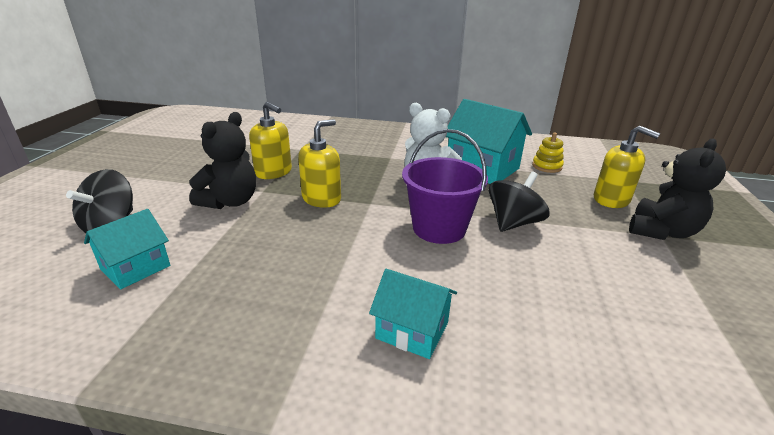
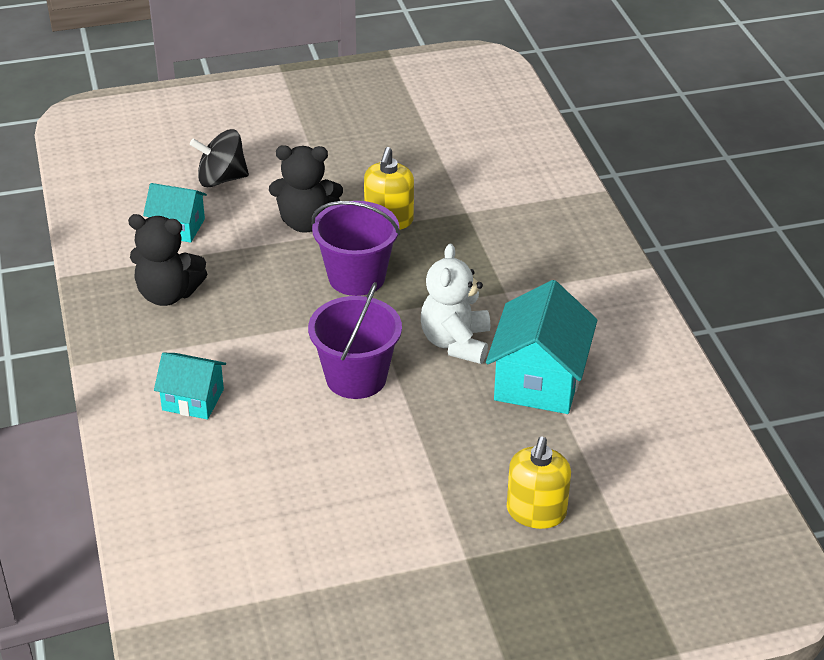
camera: 65 degrees right, 10 degrees up
yellow soap dispenser [298,119,341,208] -> purple bucket [312,201,400,296]
turquoise house [369,269,457,359] -> turquoise house turned 75 degrees counterclockwise [154,353,226,419]
black spinning top [489,172,550,232] -> none
yellow stacking toy [532,132,564,173] -> none
black teddy bear [629,139,726,240] -> black teddy bear moved to [128,214,207,306]

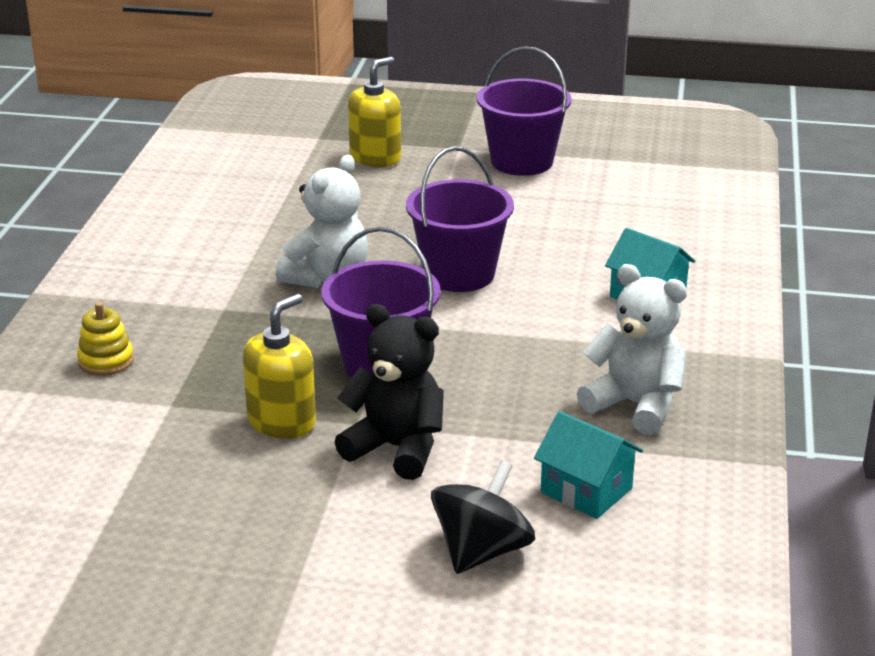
camera: 155 degrees left, 10 degrees down
black teddy bear [128,214,207,306] -> white teddy bear [577,264,687,435]
black spinning top [190,129,249,187] -> black spinning top turned 75 degrees counterclockwise [431,460,535,574]
turquoise house [486,280,597,414] -> none
none -> yellow stacking toy [77,302,134,376]
none -> purple bucket [477,46,572,176]

